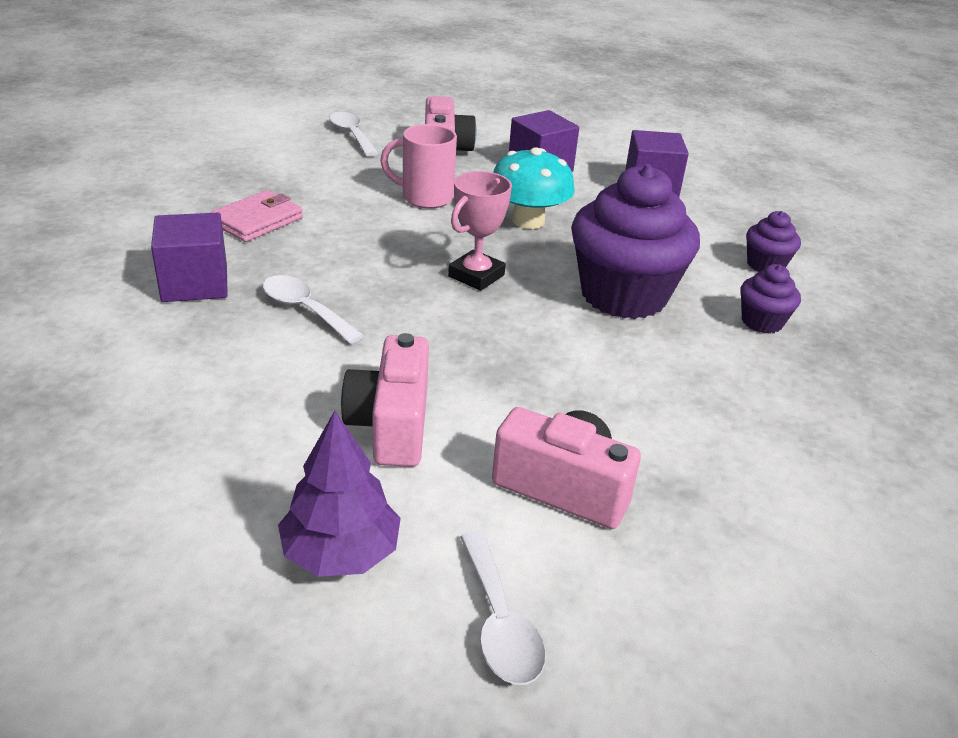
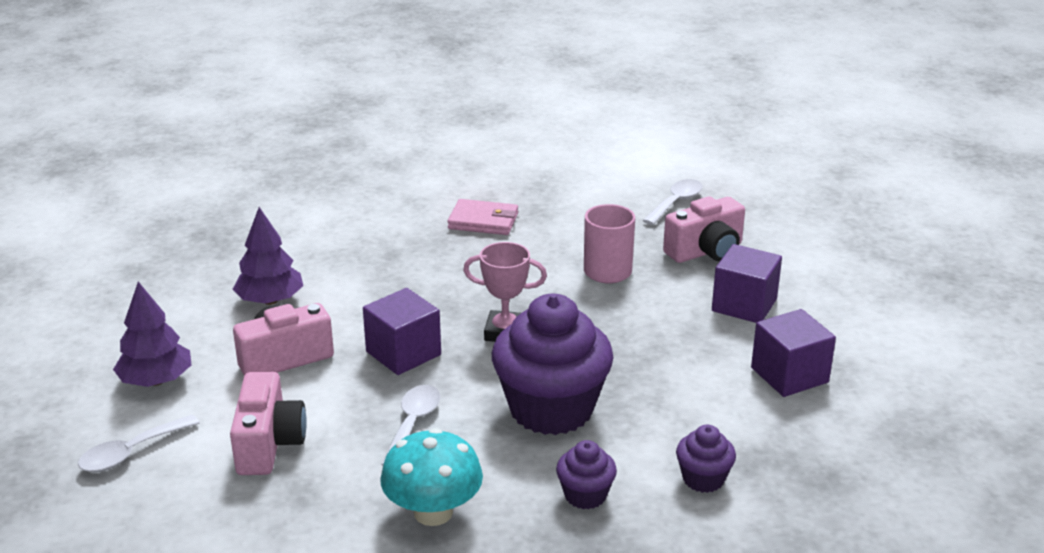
camera: 65 degrees right, 5 degrees down
purple cube [151,213,228,302] -> purple cube moved to [363,288,441,375]
white spoon [263,275,364,344] -> white spoon moved to [381,385,440,466]
turquoise mushroom [493,147,575,229] -> turquoise mushroom moved to [380,428,483,526]
none -> purple tree [233,207,303,305]

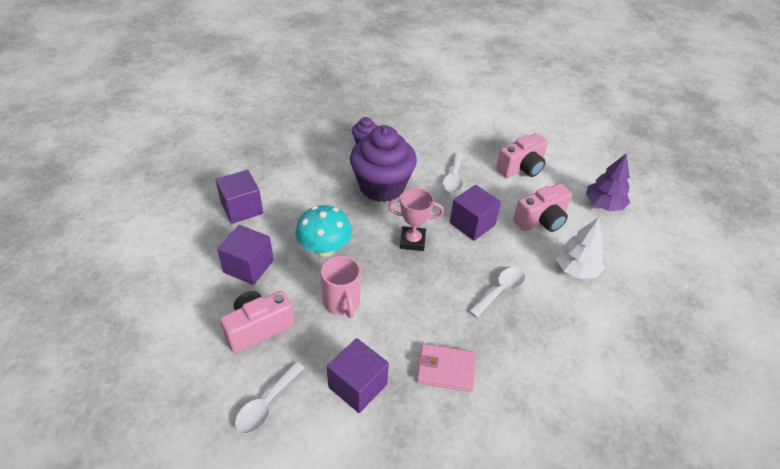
camera: 175 degrees right, 15 degrees up
white spoon [78,415,200,472] -> white spoon moved to [469,267,525,318]
pink camera [230,372,307,475] -> pink camera turned 120 degrees counterclockwise [496,133,548,178]
purple tree [233,207,303,305] -> white tree [556,217,605,279]
turquoise mushroom [380,428,483,526] -> turquoise mushroom moved to [295,205,352,257]
purple cupcake [676,425,736,493] -> none
none -> purple cube [327,338,389,413]

